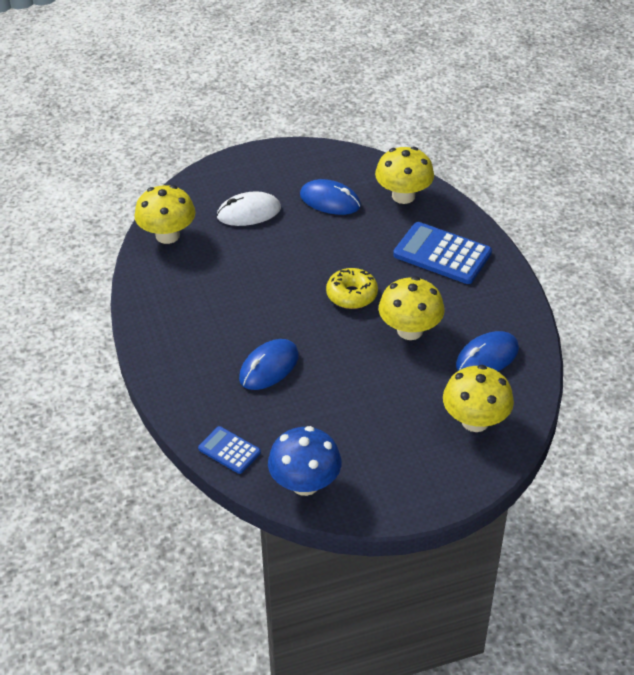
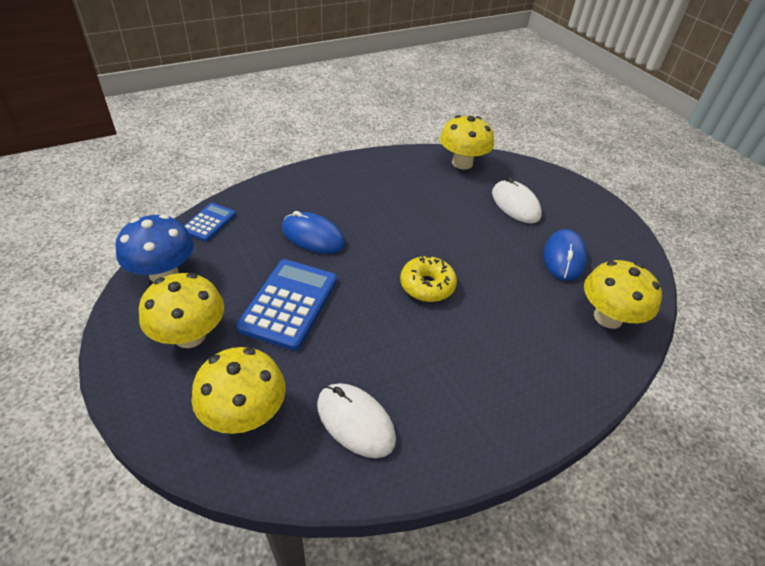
camera: 75 degrees right, 0 degrees up
yellow mushroom [379,276,444,340] -> yellow mushroom moved to [139,273,224,348]
blue calculator [393,222,492,284] -> blue calculator moved to [236,259,337,350]
blue mouse [456,331,519,371] -> white mouse [317,383,396,458]

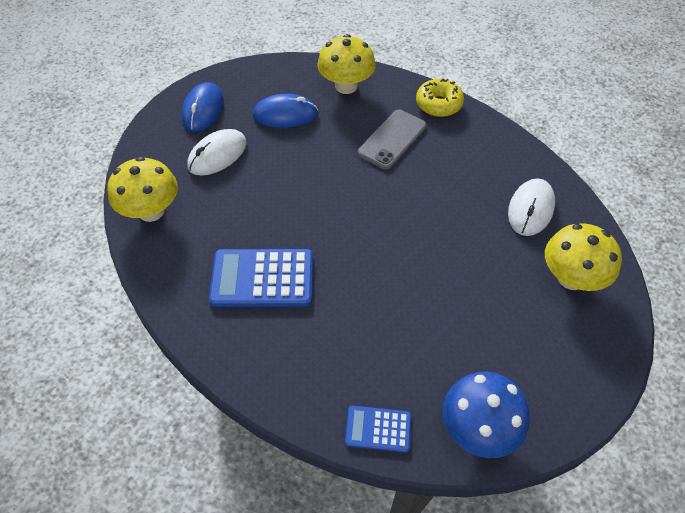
camera: 105 degrees left, 10 degrees up
yellow mushroom [139,273,224,348] -> none
blue calculator [236,259,337,350] -> blue calculator moved to [209,249,313,307]
blue mouse [282,211,345,254] -> blue mouse moved to [181,82,224,131]
yellow donut [400,255,457,302] -> yellow donut moved to [416,78,464,117]
none -> grey phone [358,110,426,169]

